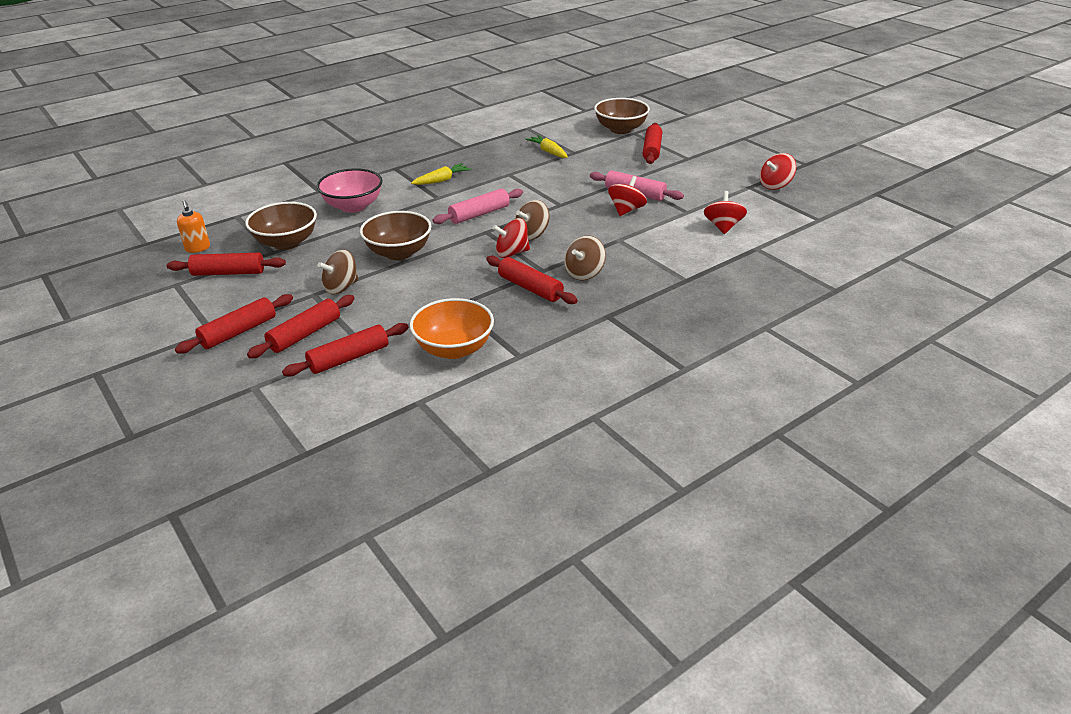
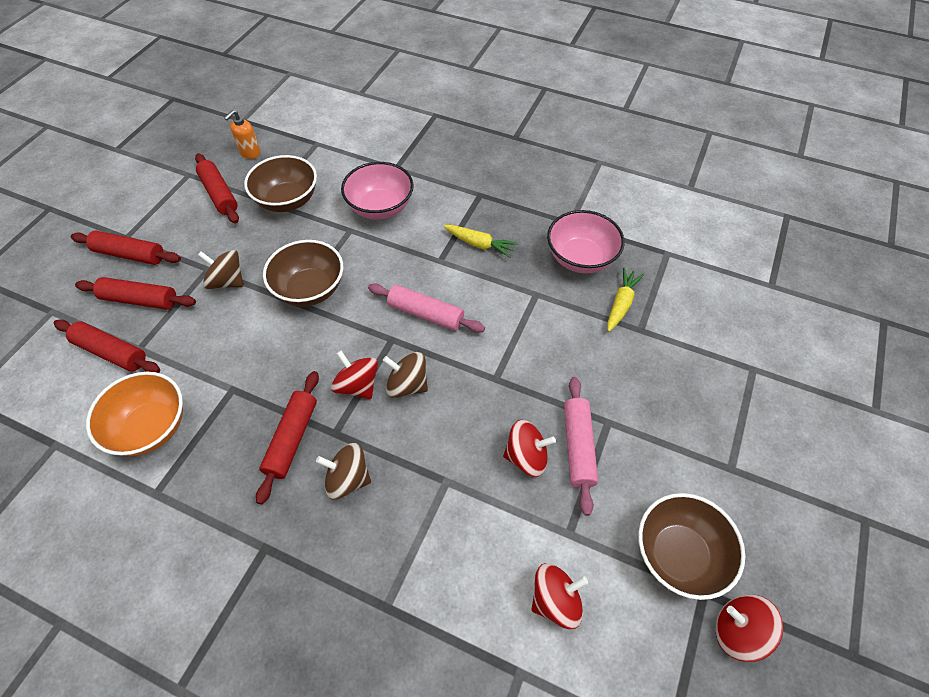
camera: 60 degrees right, 20 degrees up
brown bowl [594,98,650,134] -> brown bowl moved to [638,493,745,600]
red rolling pin [643,123,662,164] -> none
none -> pink bowl [547,210,625,273]

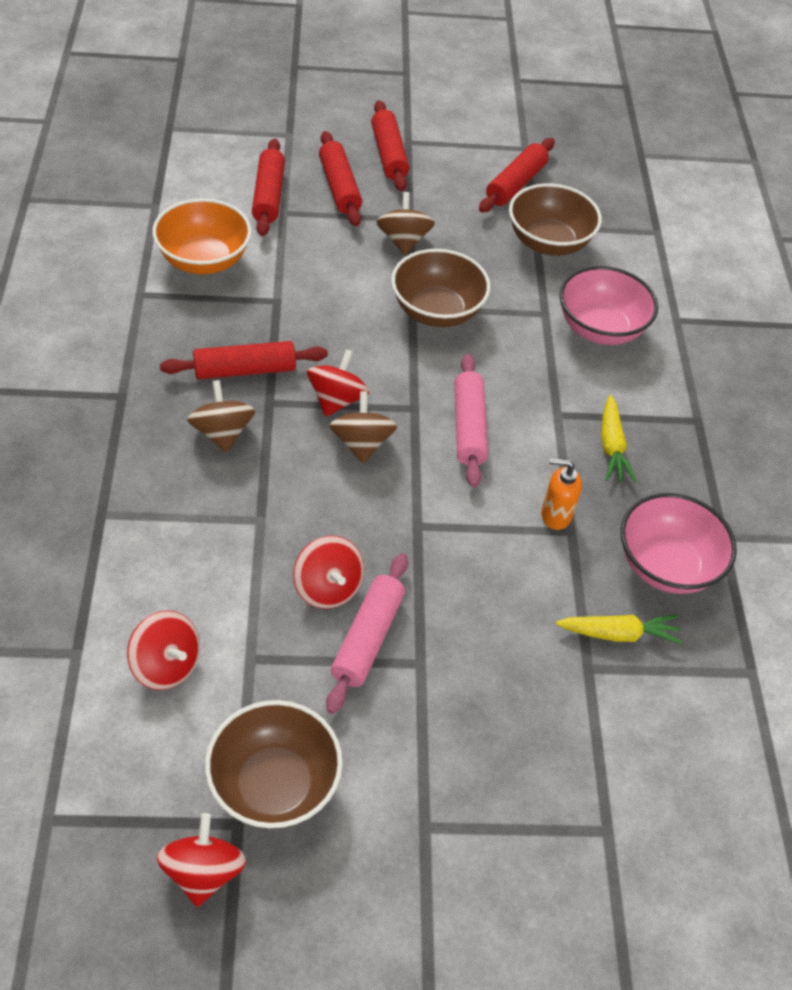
camera: 60 degrees right, 5 degrees down
orange soap dispenser [224,110,261,159] -> orange soap dispenser moved to [541,458,582,530]
pink rolling pin [564,377,598,516] -> pink rolling pin turned 45 degrees counterclockwise [326,553,408,714]

